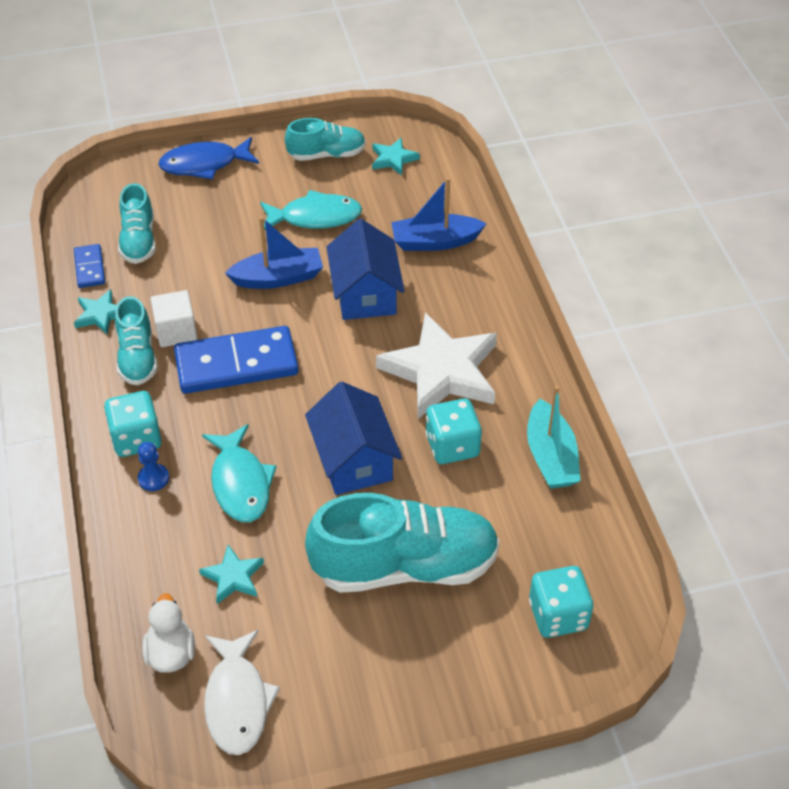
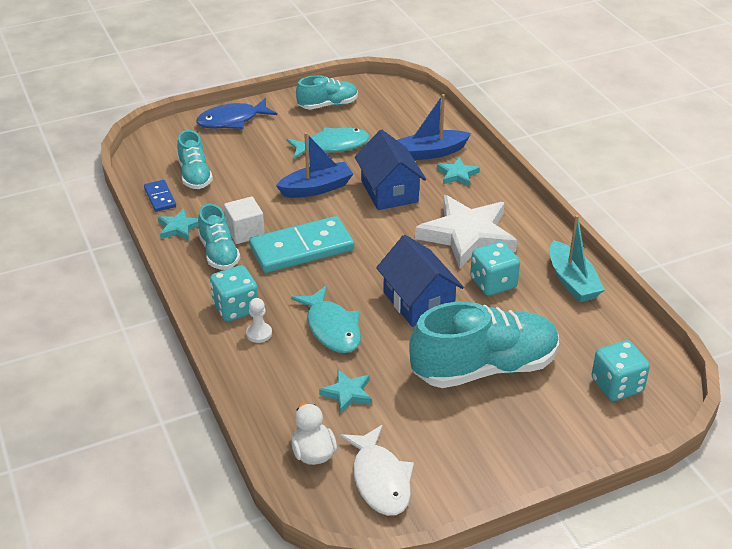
camera: 10 degrees left, 10 degrees down
blue pawn [138,442,169,491] -> white pawn [246,298,272,343]
blue domino [174,326,299,394] -> turquoise domino [249,216,354,273]
turquoise star [372,138,420,176] -> turquoise star moved to [437,157,480,187]

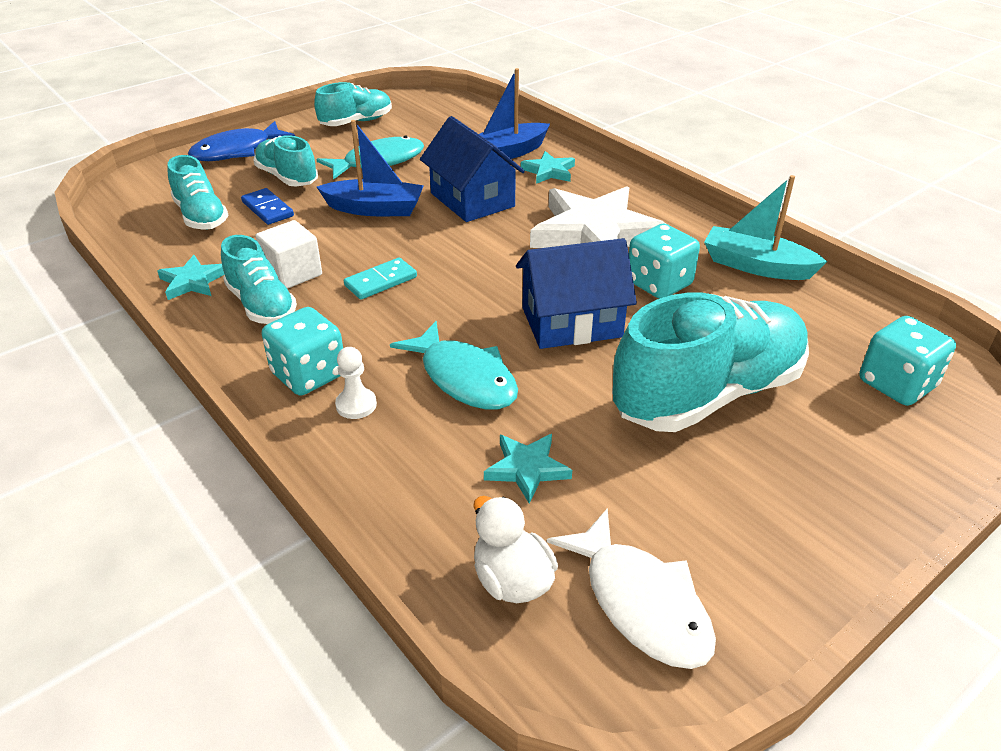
camera: 15 degrees left, 0 degrees up
blue domino [144,180,176,212] -> blue domino moved to [241,188,294,225]
turquoise domino [249,216,354,273] -> turquoise domino [344,258,417,300], size x0.49
blue boat [276,132,353,198] -> blue boat turned 45 degrees clockwise [317,120,424,216]
blue house [376,235,464,327] -> blue house turned 60 degrees counterclockwise [516,238,637,349]
turquoise boat [550,215,605,302] -> turquoise boat turned 150 degrees clockwise [704,175,827,280]
none -> turquoise shoe [253,135,318,187]

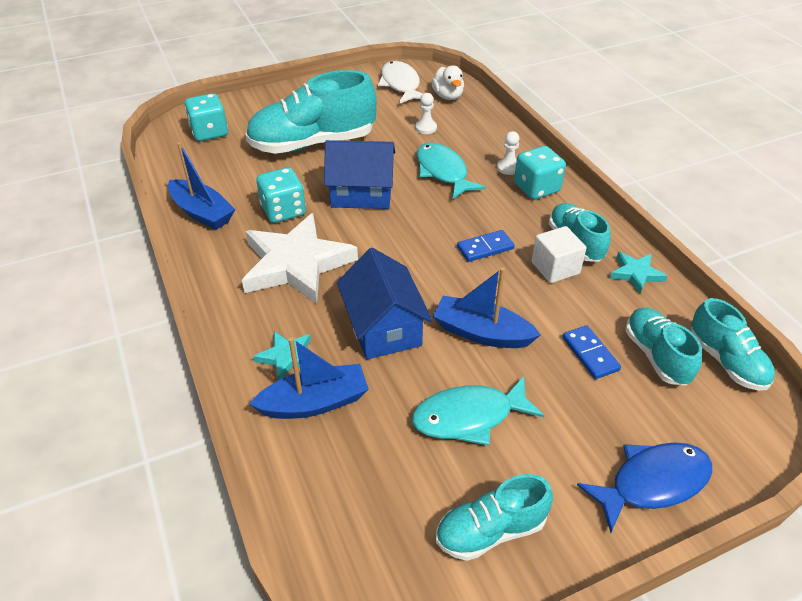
camera: 165 degrees left, 5 degrees up
turquoise shoe [253,135,318,187] -> turquoise shoe moved to [690,298,775,391]
turquoise domino [344,258,417,300] -> blue domino [457,230,515,262]
turquoise star [484,434,572,504] -> white pawn [415,93,437,134]
turquoise boat [704,175,827,280] -> blue boat [168,142,235,230]

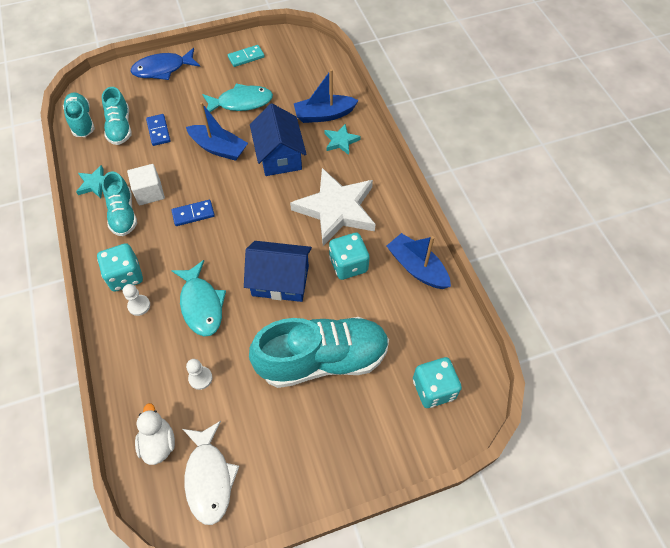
camera: 175 degrees left, 15 degrees up
turquoise shoe [436,474,553,561] -> turquoise domino [228,45,265,67]

